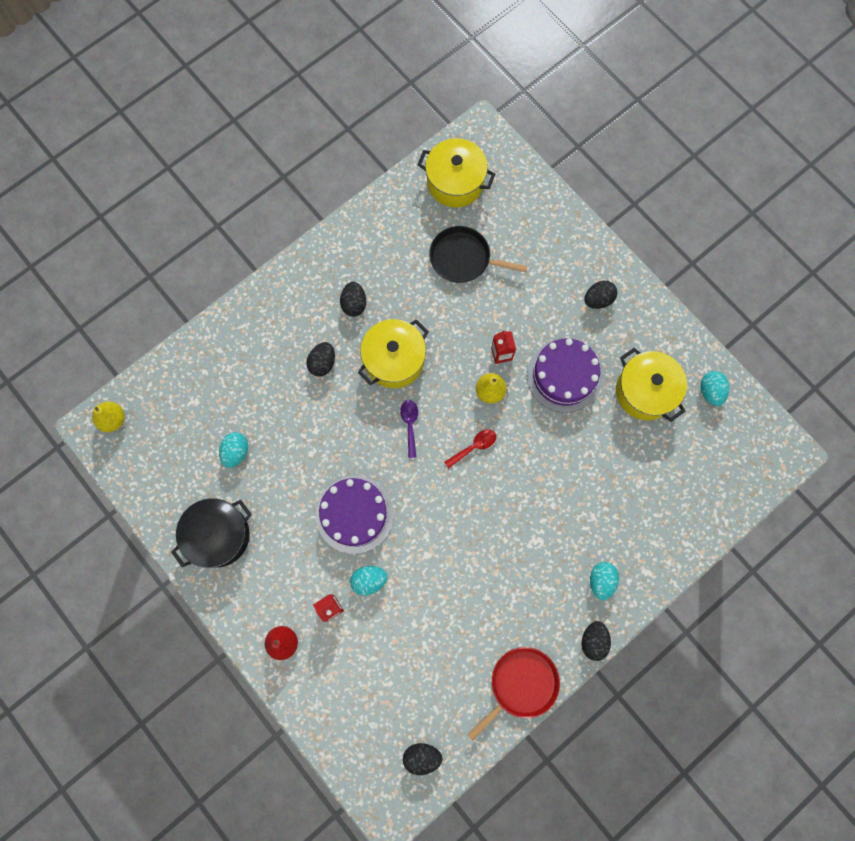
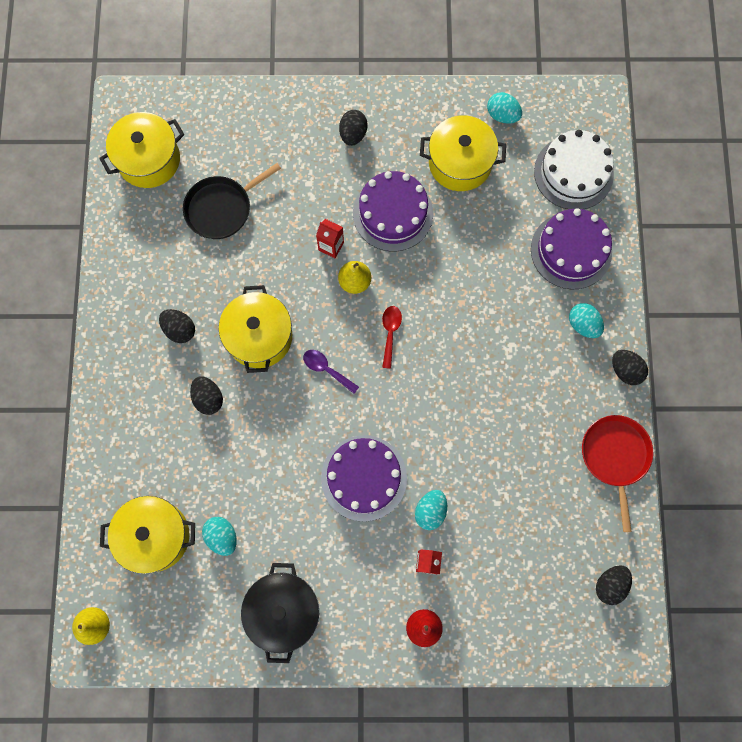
camera: 50 degrees left, 0 degrees up
none -> yellow pot [100,496,195,574]
none -> purple cake [531,208,612,289]
none -> white cake [534,130,614,209]

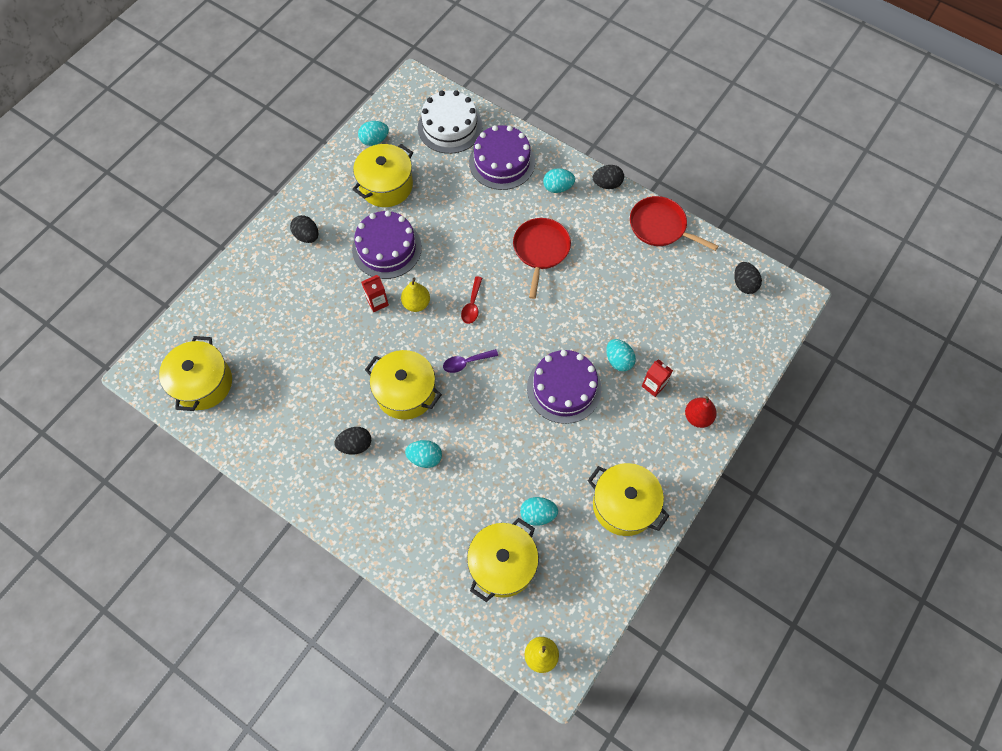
camera: 55 degrees left, 10 degrees down
black pan [183,163,281,239] -> none
black egg [190,376,223,415] -> turquoise egg [405,440,442,468]
black pot [241,563,319,663] -> yellow pot [588,463,670,536]
red spoon [382,306,402,369] -> red spoon turned 120 degrees counterclockwise [461,276,482,324]
none -> red pan [513,218,571,299]

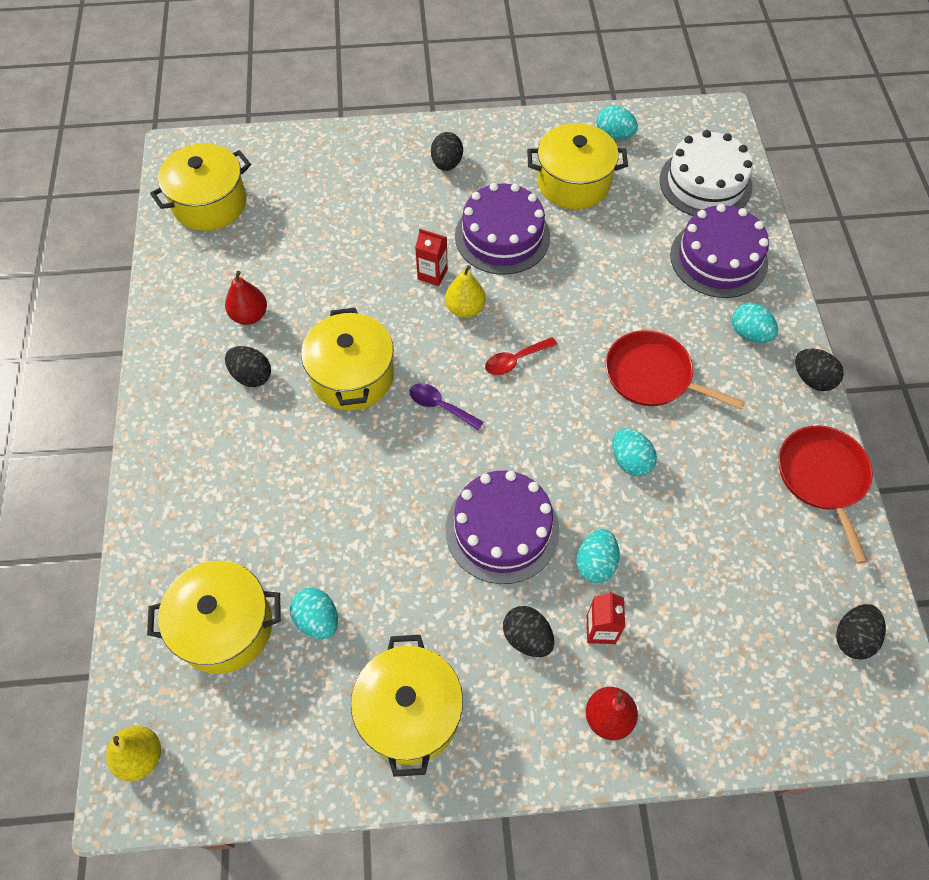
camera: 50 degrees right, 5 degrees down
turquoise egg [405,440,442,468] -> turquoise egg moved to [612,428,657,477]
red pan [513,218,571,299] -> red pan turned 120 degrees counterclockwise [606,330,745,410]
none -> red pear [225,271,267,325]
none -> black egg [503,606,554,657]

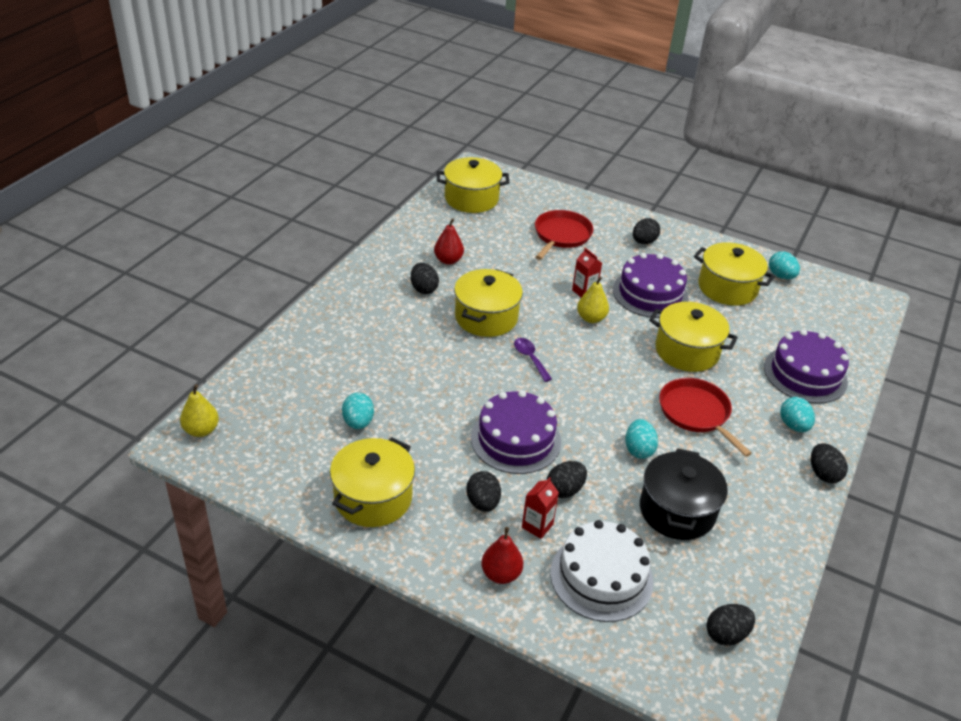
camera: 30 degrees right, 20 degrees down
yellow pot [147,561,281,674] -> yellow pot moved to [649,302,738,372]
red spoon [485,337,557,375] -> none
turquoise egg [576,529,620,583] -> black egg [547,461,587,498]
white cake [659,130,753,216] -> white cake moved to [550,520,653,622]
red pan [779,425,873,564] -> red pan moved to [535,210,593,260]
none -> black pot [640,448,728,540]

